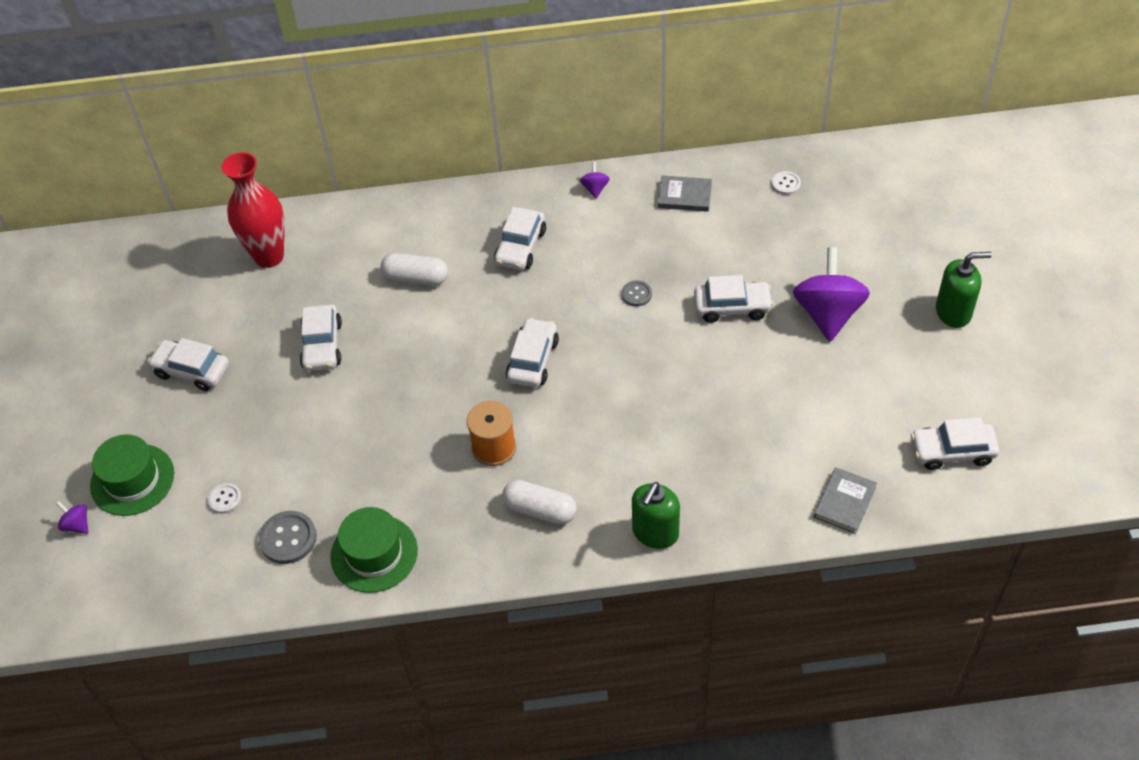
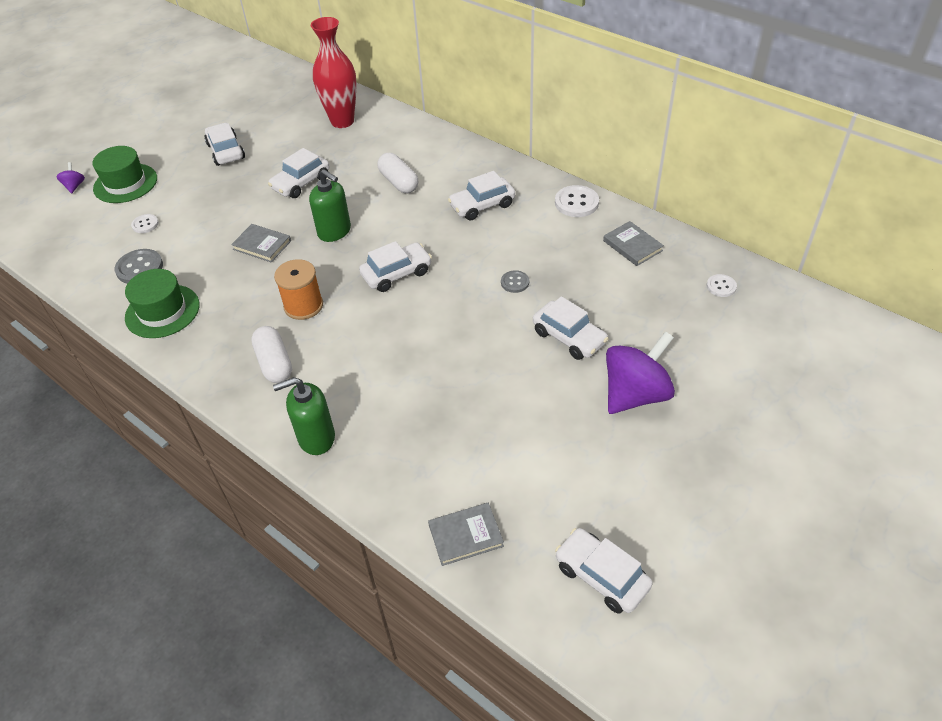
camera: 45 degrees right, 5 degrees down
purple spinning top [580,162,610,199] -> white button [555,185,599,217]
green soap dispenser [936,252,992,328] -> green soap dispenser moved to [309,169,351,242]
none -> grey book [231,224,291,262]

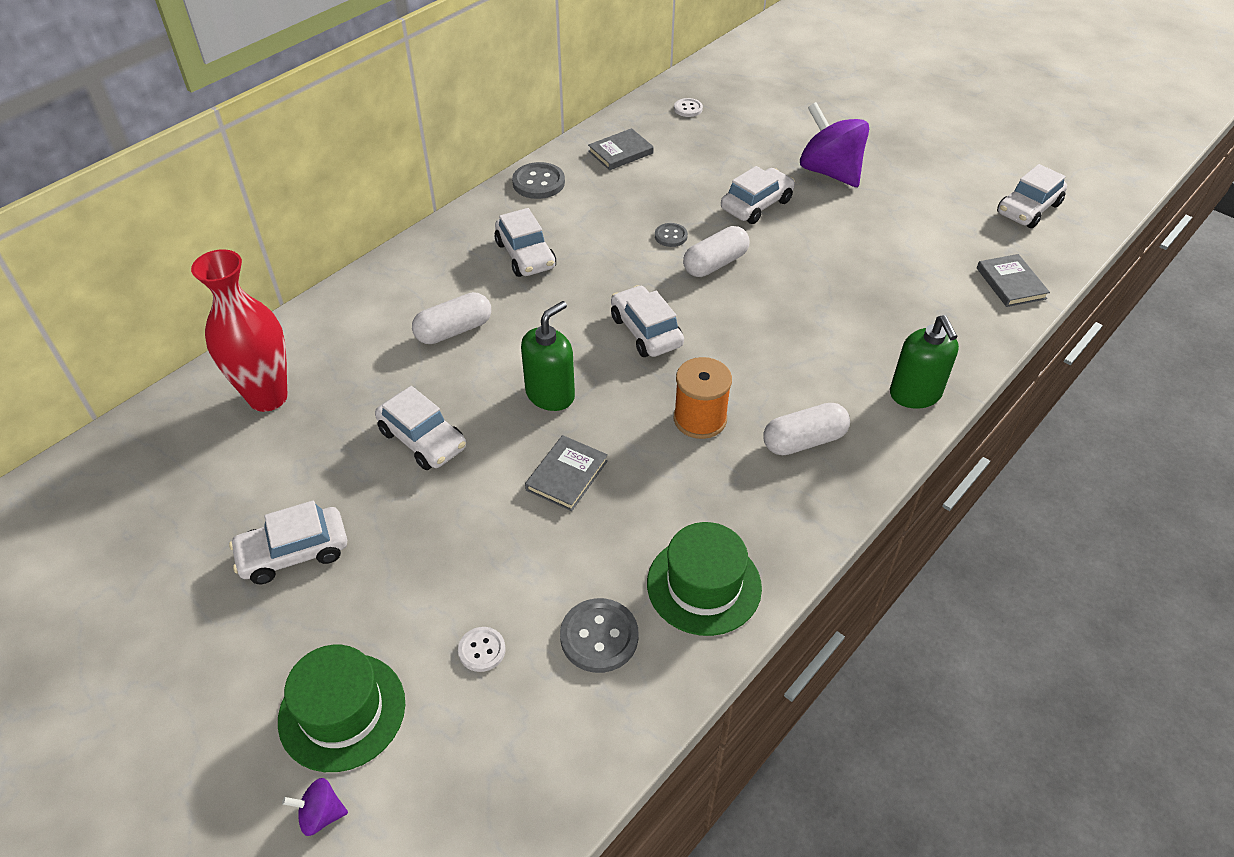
camera: 90 degrees left, 0 degrees up
white button [555,185,599,217] -> grey button [512,162,565,199]
none -> white capsule [683,226,749,277]

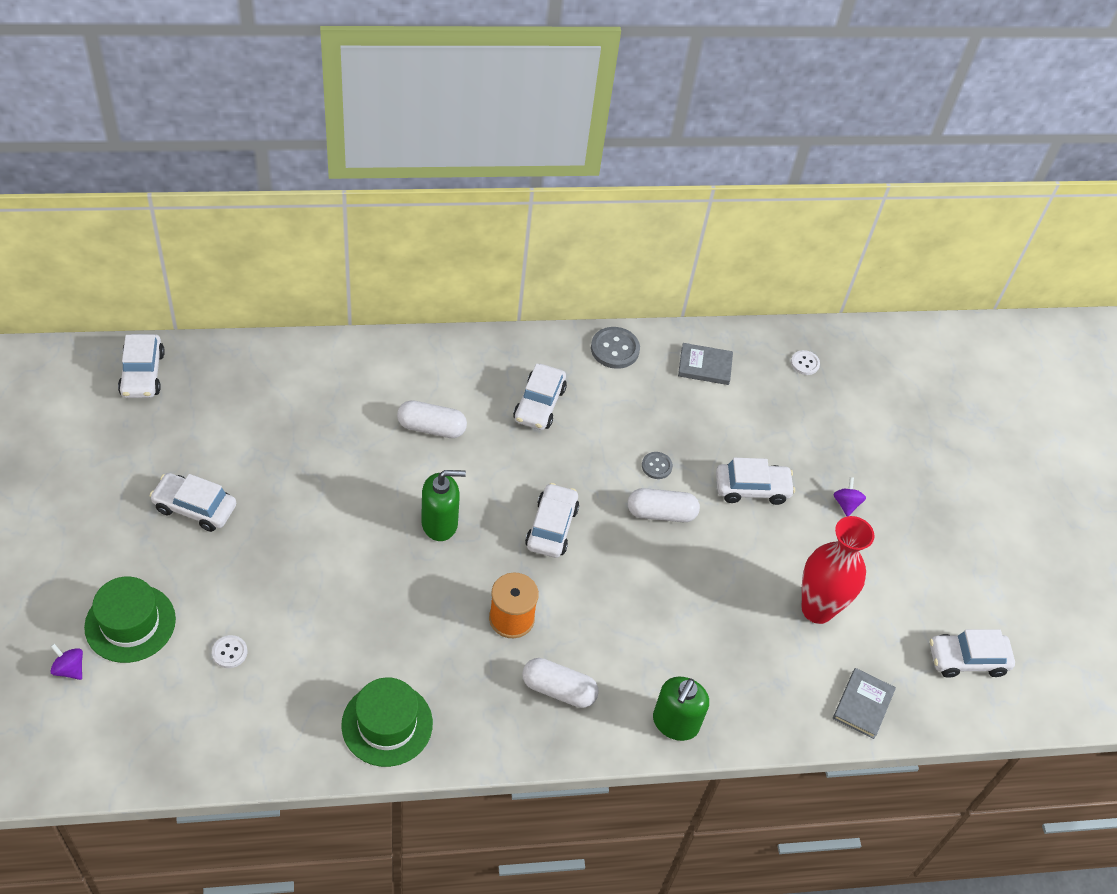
camera: 35 degrees right, 5 degrees up
red vase [191,249,288,412] -> red vase moved to [802,516,874,624]
white car [375,386,466,470] -> white car moved to [118,334,165,398]
grey book [525,435,608,511] -> none
grey button [560,598,639,673] -> none
purple spinning top [800,102,869,187] -> purple spinning top [833,477,866,516], size x0.43

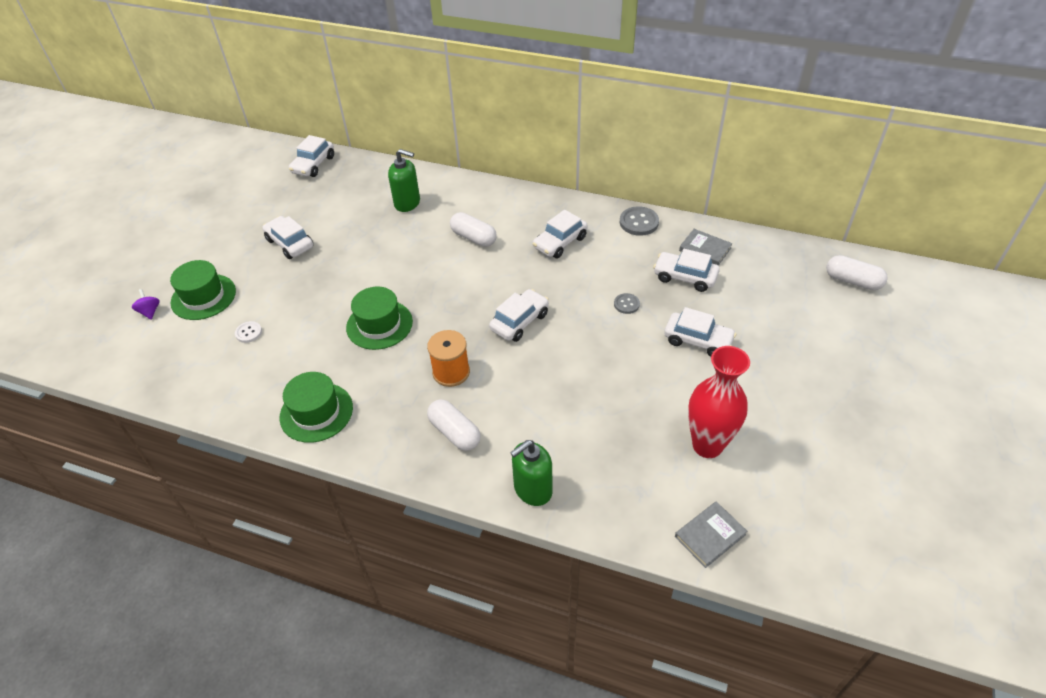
camera: 35 degrees right, 5 degrees down
green soap dispenser [421,470,466,541] -> green soap dispenser moved to [388,149,420,212]
white capsule [628,488,700,522] -> white capsule moved to [826,255,888,290]
white button [791,350,820,375] -> none
purple spinning top [833,477,866,516] -> none
white car [930,629,1015,678] -> white car moved to [653,249,720,292]
none -> green hat [346,287,413,350]

